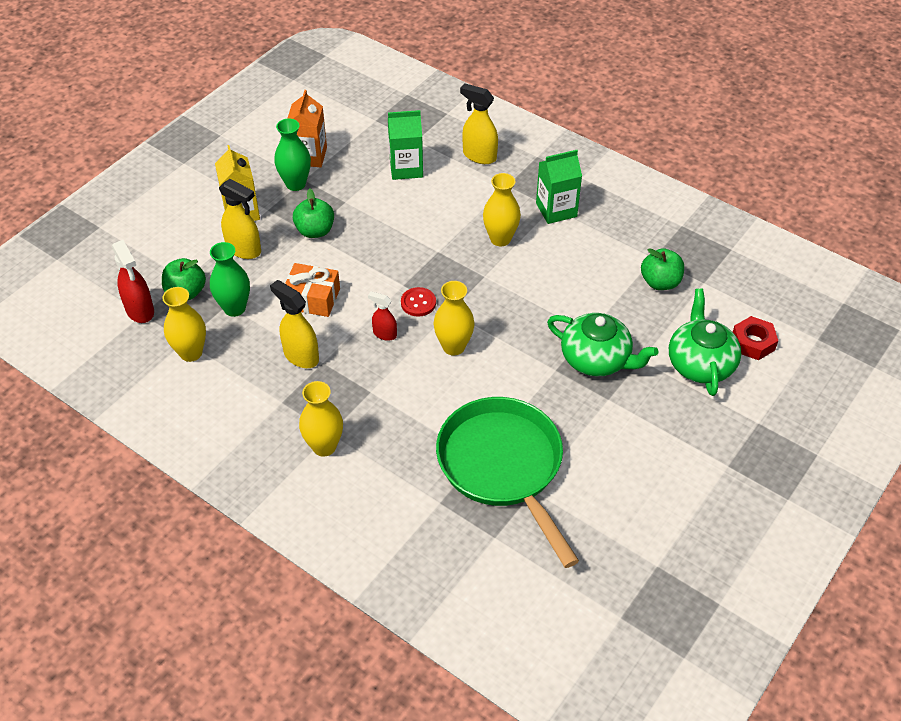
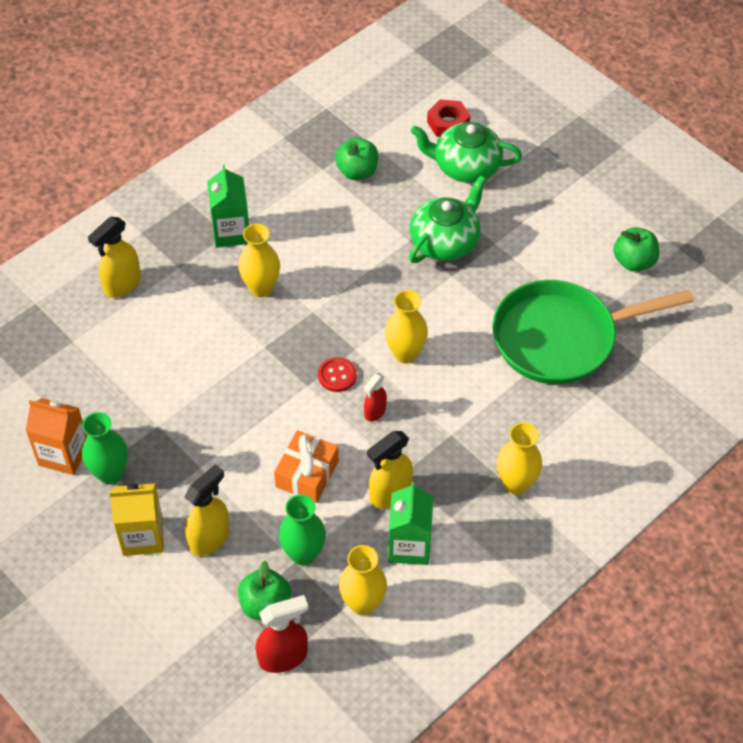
camera: 80 degrees left, 5 degrees up
green apple [293,189,334,238] -> green apple moved to [613,227,659,272]
green carton [388,110,423,180] -> green carton moved to [388,482,433,565]

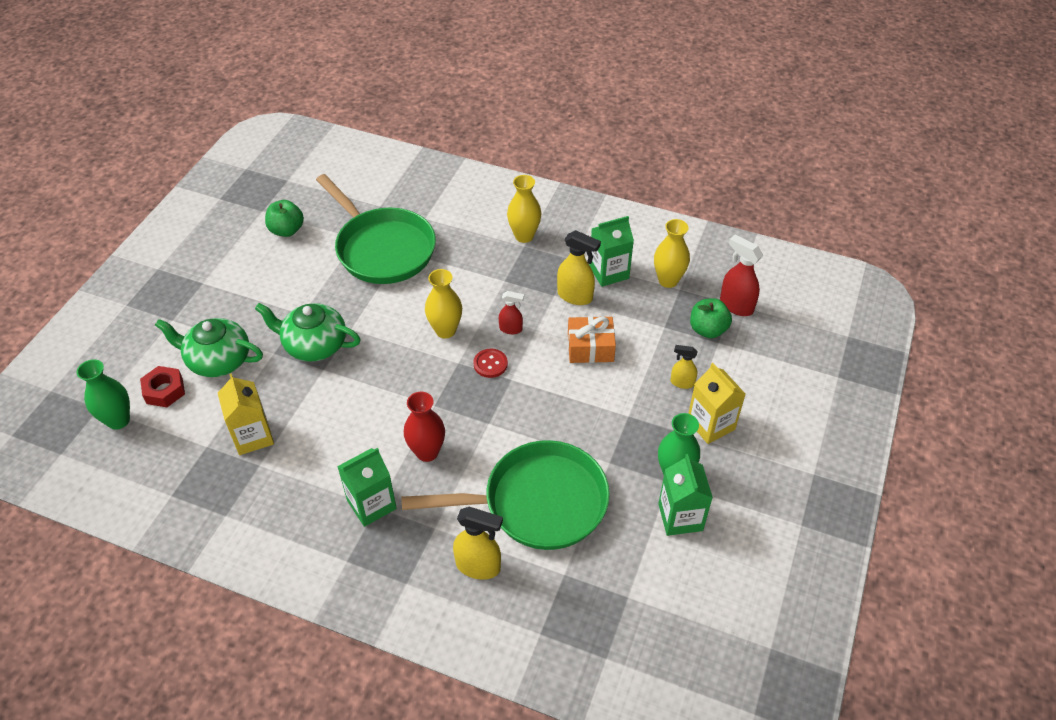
camera: 115 degrees left, 5 degrees down
orange carton [25,398,87,475] -> green carton [658,454,713,536]
yellow spray bottle [184,464,230,556] -> yellow spray bottle [671,345,698,389], size x0.61
yellow vase [238,224,280,297] -> red vase [404,392,445,462]
green vase [279,494,326,566] -> green vase moved to [77,359,130,430]
green apple [335,137,378,180] -> yellow carton [218,373,274,455]
green teapot [410,122,522,183] -> green teapot turned 120 degrees clockwise [155,318,263,377]
none -> green pan [402,440,610,550]

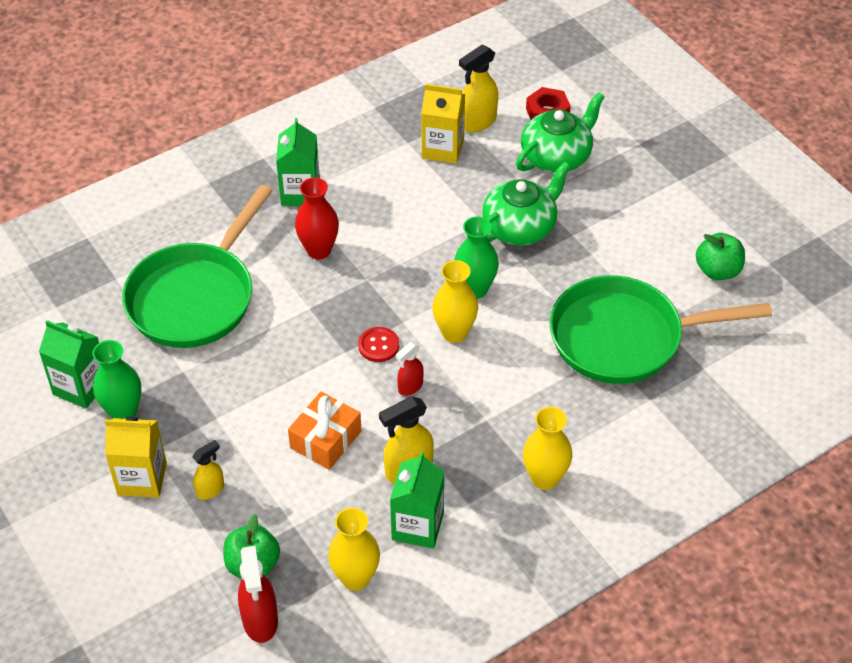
camera: 125 degrees right, 0 degrees up
green vase [77,359,130,430] -> green vase moved to [454,216,499,299]
yellow spray bottle [453,507,503,580] -> yellow spray bottle moved to [459,44,498,132]
red spray bottle [720,235,763,316] -> red spray bottle turned 90 degrees clockwise [238,546,278,643]

